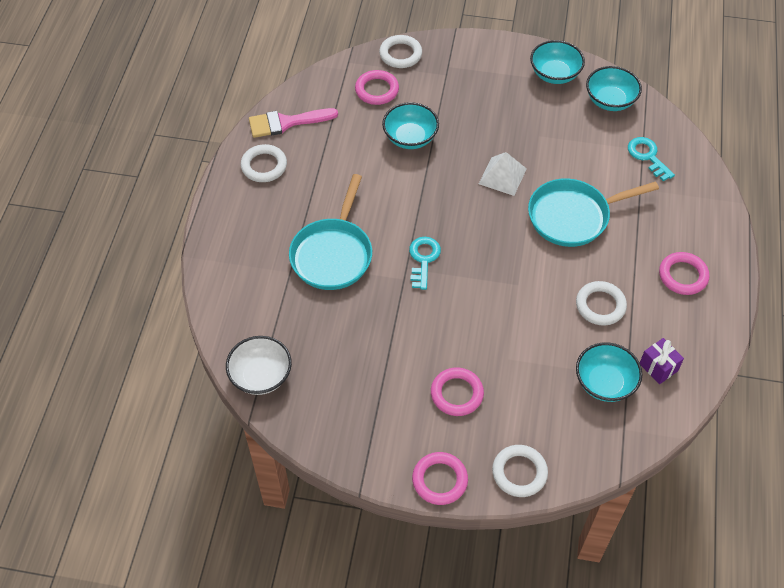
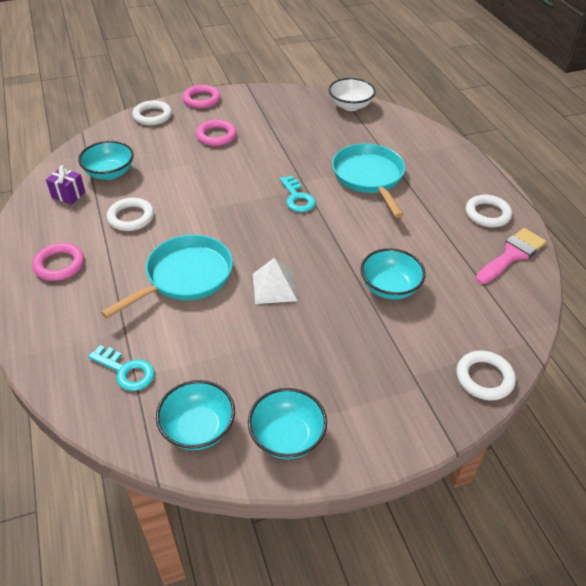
camera: 150 degrees right, 10 degrees down
pink ring [355,70,399,105] -> none

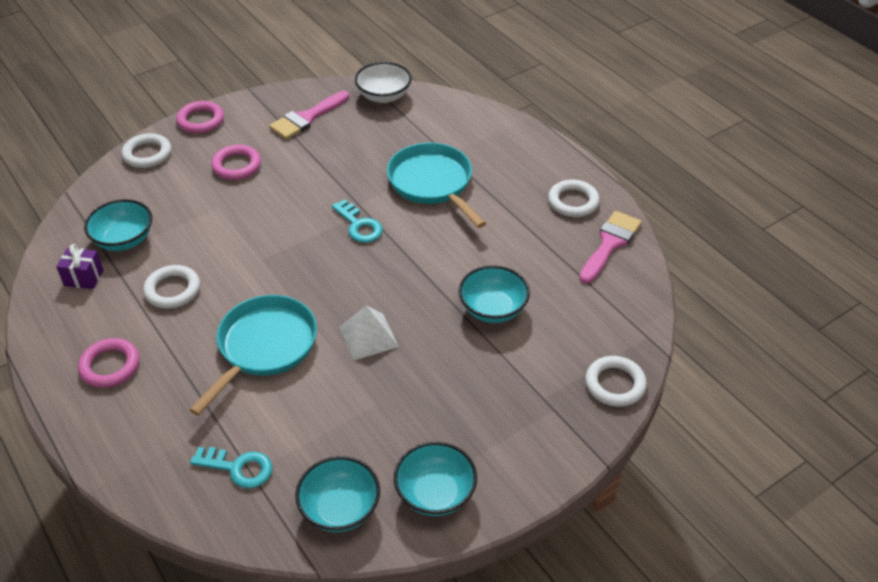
camera: 15 degrees left, 0 degrees up
none -> pink brush [269,91,349,139]

